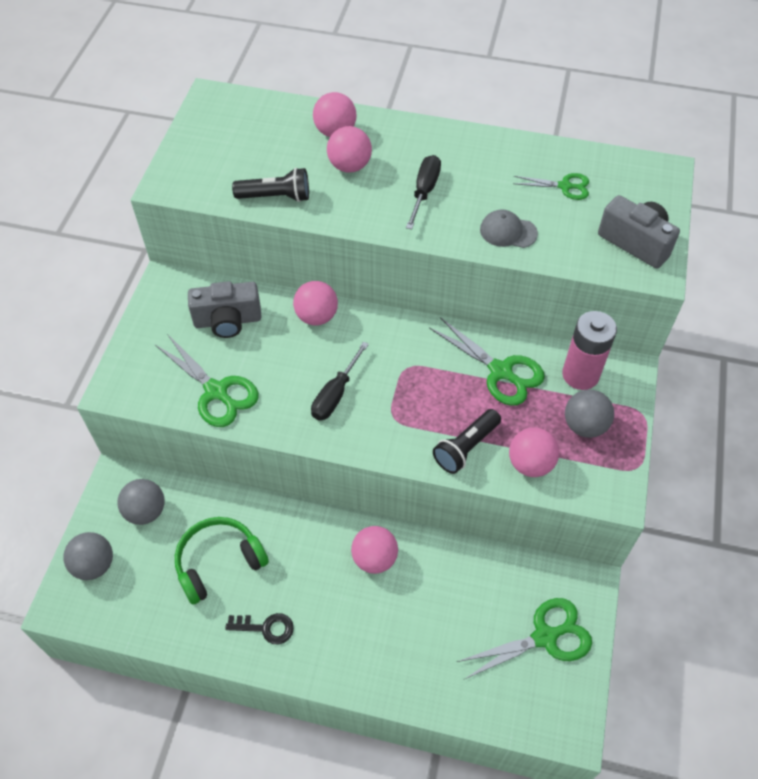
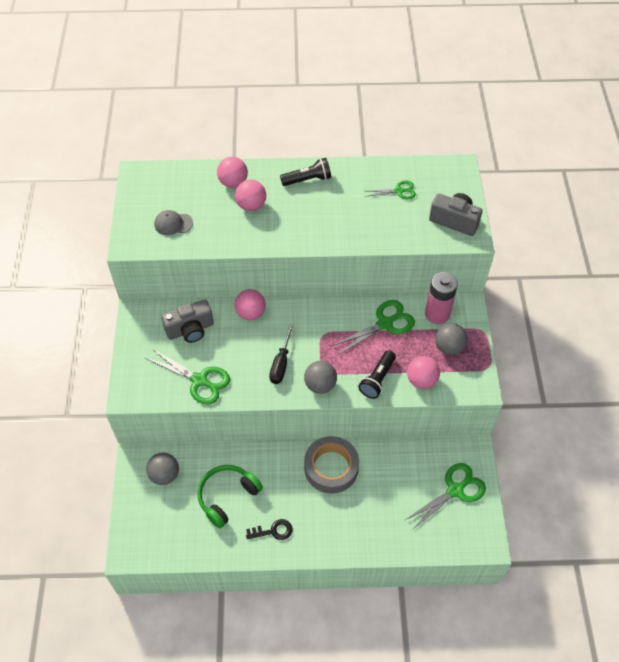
camera: 15 degrees left, 0 degrees up
grey ball [63,532,113,580] -> grey ball moved to [304,361,337,394]
black flashlight [232,168,309,202] -> black flashlight moved to [280,158,331,186]
pink ball [351,526,398,574] -> grey tape [304,436,359,494]
black screwdriver [406,155,441,229] -> none
green scissors [429,317,545,406] -> green scissors turned 60 degrees counterclockwise [332,300,415,354]
grey cap [480,209,538,248] -> grey cap moved to [154,210,193,235]

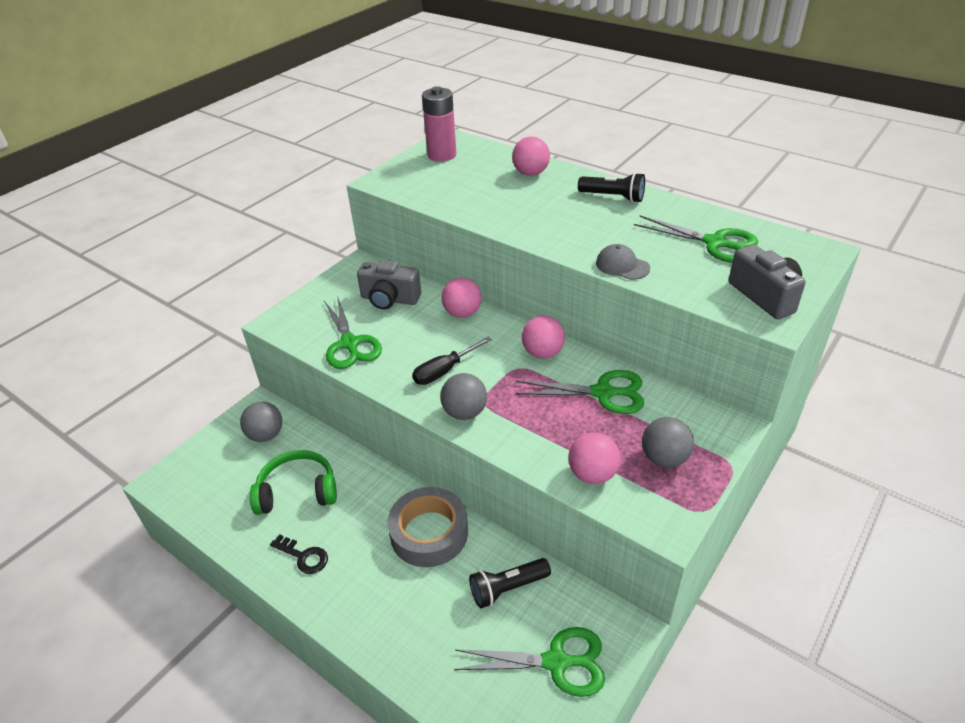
camera: 40 degrees right, 15 degrees down
grey cap [154,210,193,235] -> grey cap moved to [596,244,650,280]
pink ball [235,180,266,211] -> pink ball moved to [522,316,565,359]
black flashlight [358,350,396,399] -> black flashlight moved to [469,558,551,608]
green scissors [365,181,416,199] -> green scissors [634,215,758,263], size x1.67
pink battery [425,272,458,324] -> pink battery moved to [422,86,456,162]

